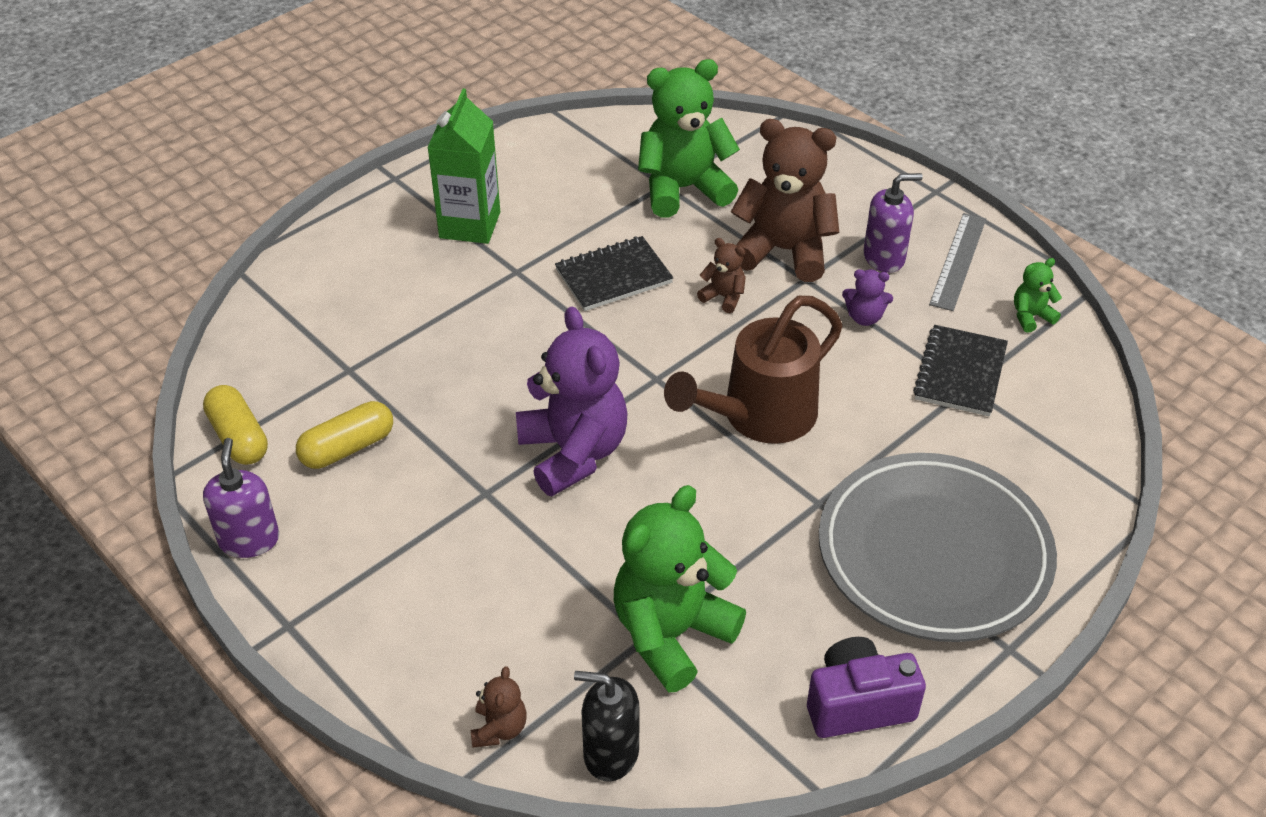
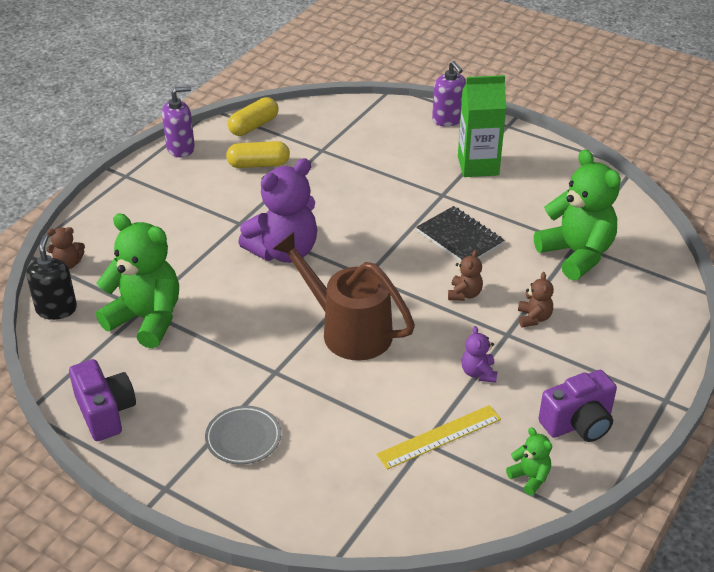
camera: 75 degrees right, 5 degrees down
yellow capsule [296,401,393,469] -> yellow capsule turned 45 degrees counterclockwise [226,141,290,168]
brown teddy bear [731,119,839,282] -> brown teddy bear [518,272,554,327], size x0.45
grey plate [819,453,1057,642] -> grey plate [205,406,281,465], size x0.43
purple soap dispenser [863,173,923,273] -> purple soap dispenser moved to [432,61,466,126]
black notebook [913,325,1008,417] -> yellow ruler [376,405,501,470]
grey ruler [929,213,986,311] -> purple camera [539,370,617,442]

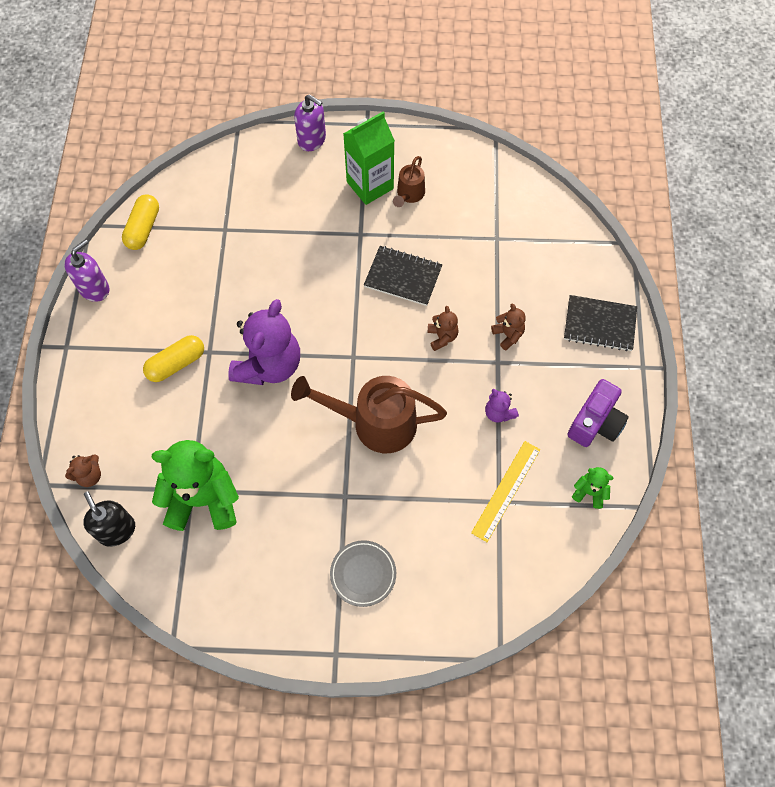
camera: 30 degrees left, 25 degrees up
purple camera [69,359,136,441] -> none
yellow capsule [226,141,290,168] -> yellow capsule moved to [143,335,204,382]
green teddy bear [534,149,621,280] -> none
none -> brown watering can [393,156,425,207]
none -> black notebook [564,295,637,351]

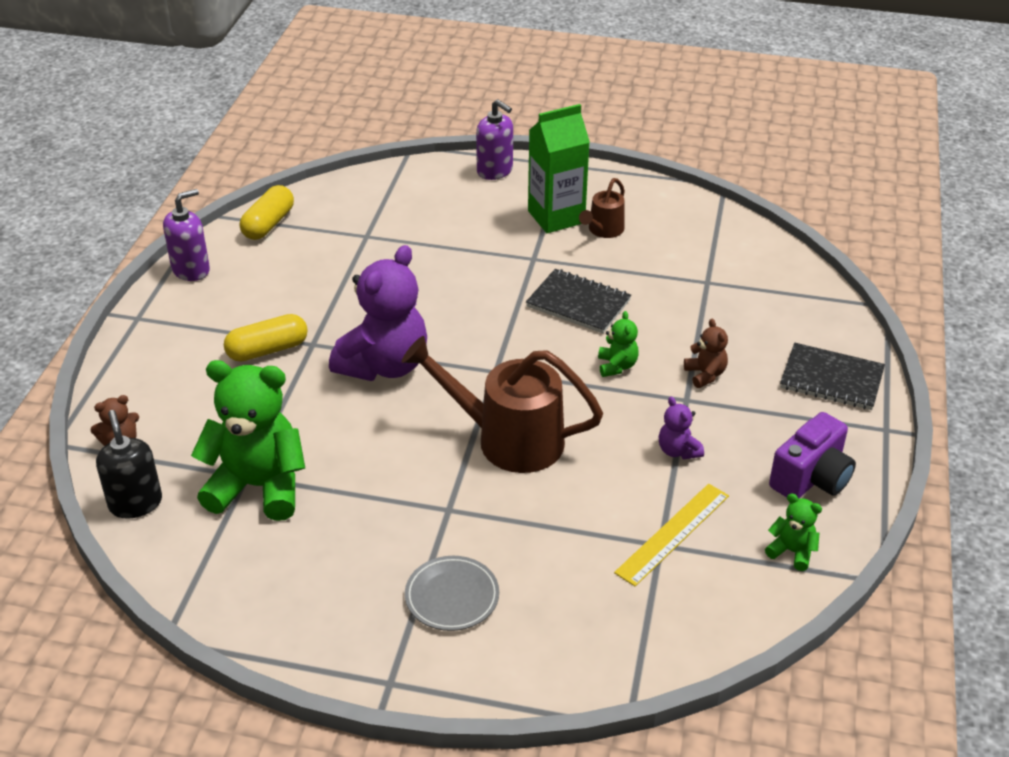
camera: 10 degrees right, 25 degrees down
brown teddy bear [428,306,459,351] -> green teddy bear [598,311,639,377]

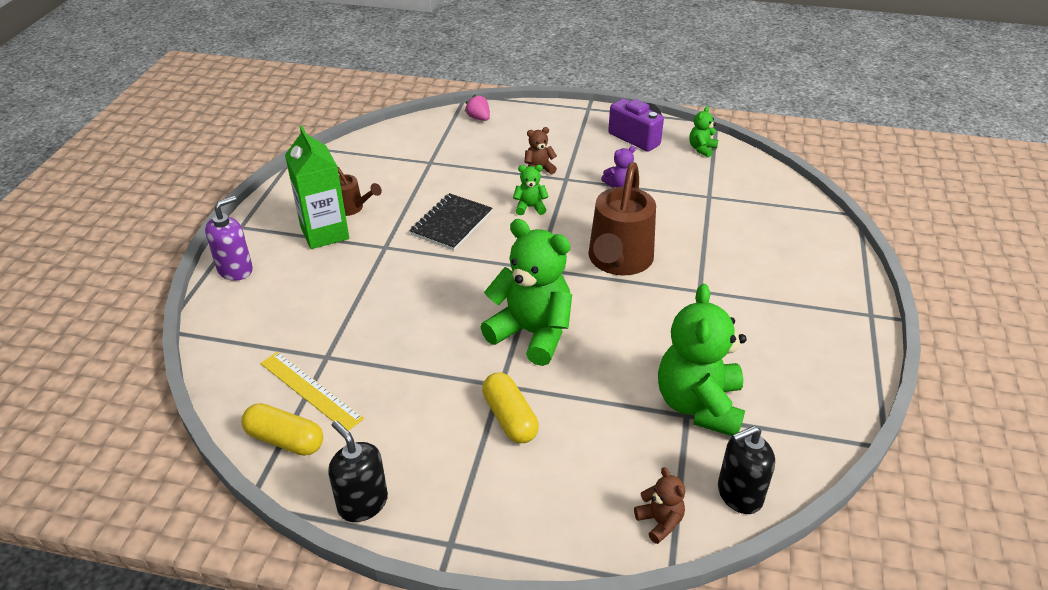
camera: 90 degrees left, 0 degrees up
purple soap dispenser [163,189,210,281] -> black soap dispenser [328,420,388,522]
purple teddy bear [329,245,427,381] -> green teddy bear [481,219,572,366]
grey plate [405,556,499,631] -> none
yellow ruler [614,484,729,586] -> yellow ruler moved to [260,352,364,431]
black notebook [780,343,885,410] -> none
none -> pink strawberry [465,94,490,121]

